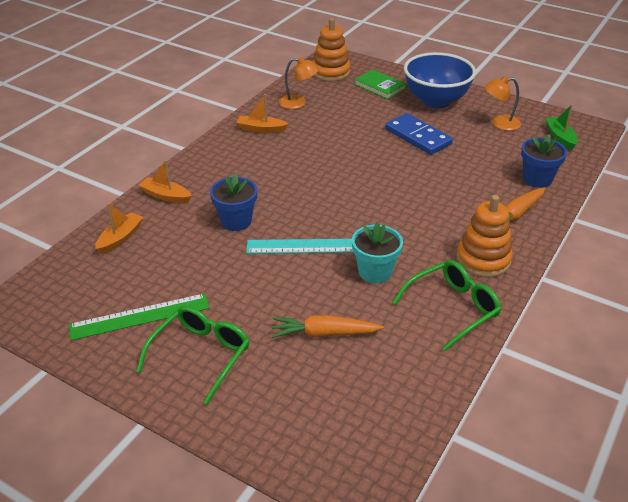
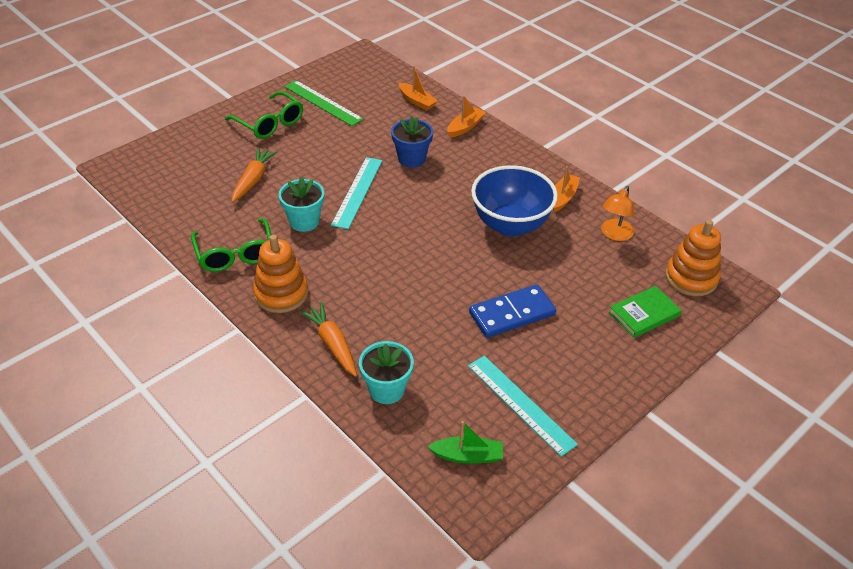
camera: 105 degrees right, 5 degrees up
green ruler [69,293,210,341] -> green ruler turned 45 degrees counterclockwise [284,80,364,126]
blue bowl [404,52,476,109] -> blue bowl moved to [471,165,558,236]
orange lamp [485,76,521,131] -> turquoise ruler [468,356,578,457]
blue flower pot [521,134,567,188] -> turquoise flower pot [359,341,414,404]

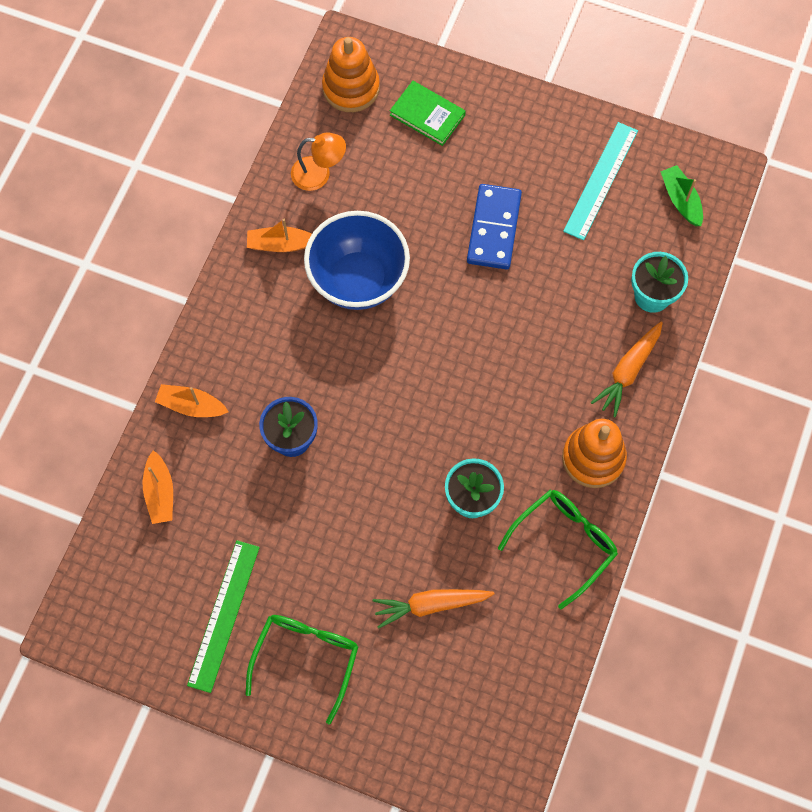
camera: 115 degrees left, 25 degrees up
turquoise ruler [331,157,382,229] -> none
orange boat [399,65,438,111] -> orange boat turned 150 degrees clockwise [143,450,173,524]
blue domino [469,284,556,338] -> blue domino turned 60 degrees clockwise [467,184,522,270]

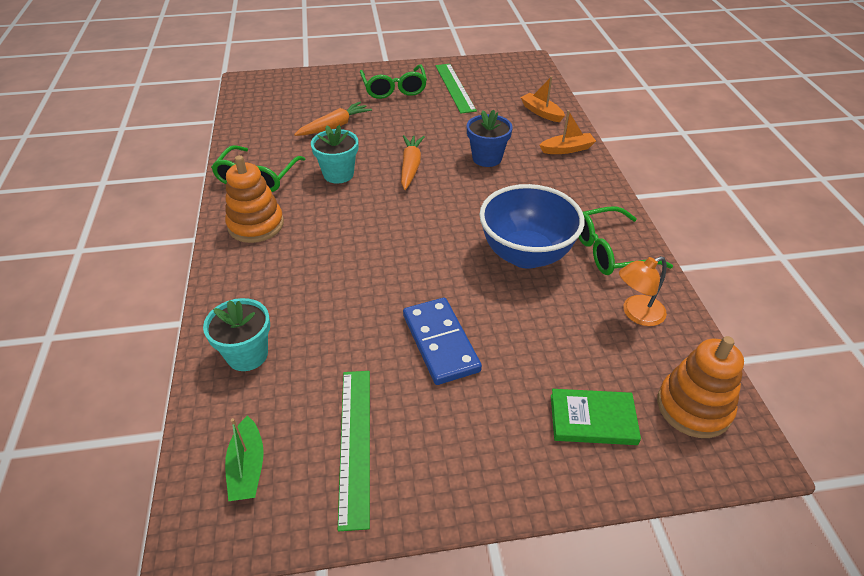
camera: 150 degrees right, 25 degrees down
orange boat [247,219,312,252] -> green glasses [578,206,673,275]
turquoise ruler [563,122,638,240] -> green ruler [338,371,370,532]
orange carrot [591,322,663,418] -> orange carrot moved to [401,135,425,190]
green boat [661,165,703,226] -> green boat turned 45 degrees clockwise [225,416,264,501]

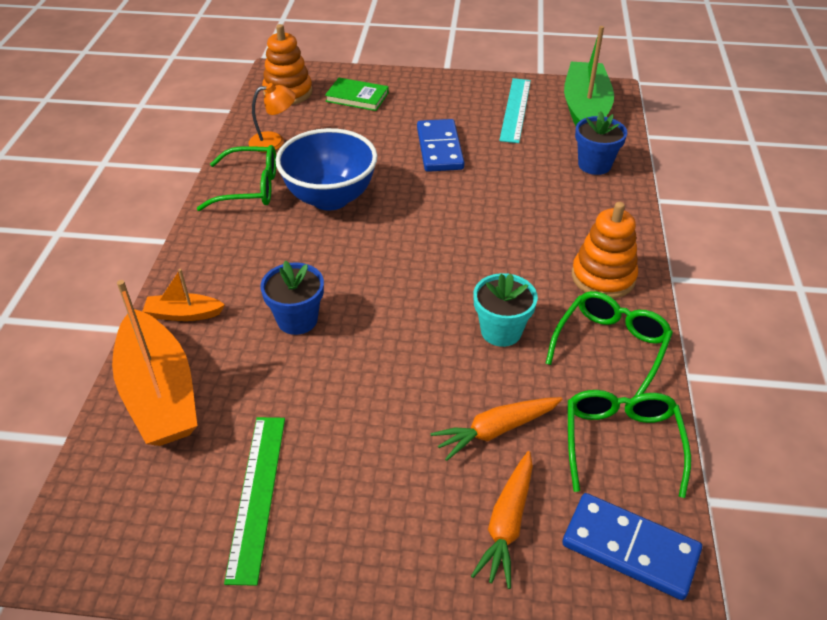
camera: 165 degrees left, 0 degrees up
turquoise flower pot [203,298,270,371] -> blue flower pot [575,111,627,175]
green boat [225,416,264,501] -> green boat [564,26,614,126], size x2.06
green ruler [338,371,370,532] -> turquoise ruler [499,78,531,143]
green glasses [360,64,427,99] -> green glasses moved to [568,390,691,498]
orange carrot [401,135,425,190] -> orange carrot moved to [471,451,533,589]
orange boat [520,76,565,122] -> orange boat [112,280,197,446], size x2.06
none -> blue domino [562,493,702,600]

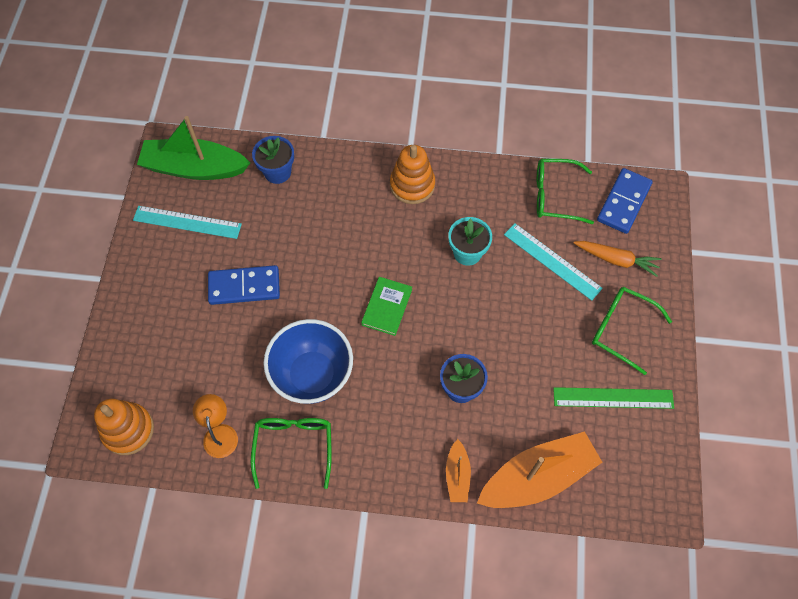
camera: 90 degrees left, 20 degrees up
green book [325,78,389,111] -> green book moved to [361,277,412,336]
orange carrot [431,397,562,461] -> turquoise ruler [504,223,603,301]
green glasses [545,291,673,397] -> green glasses moved to [592,287,672,375]

